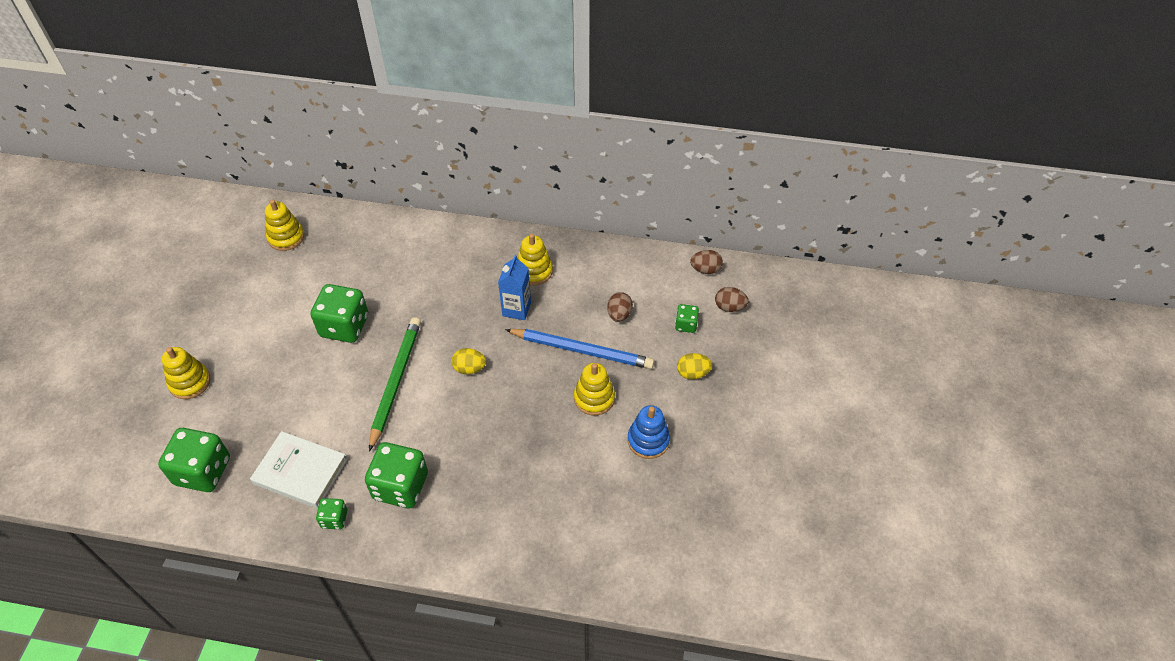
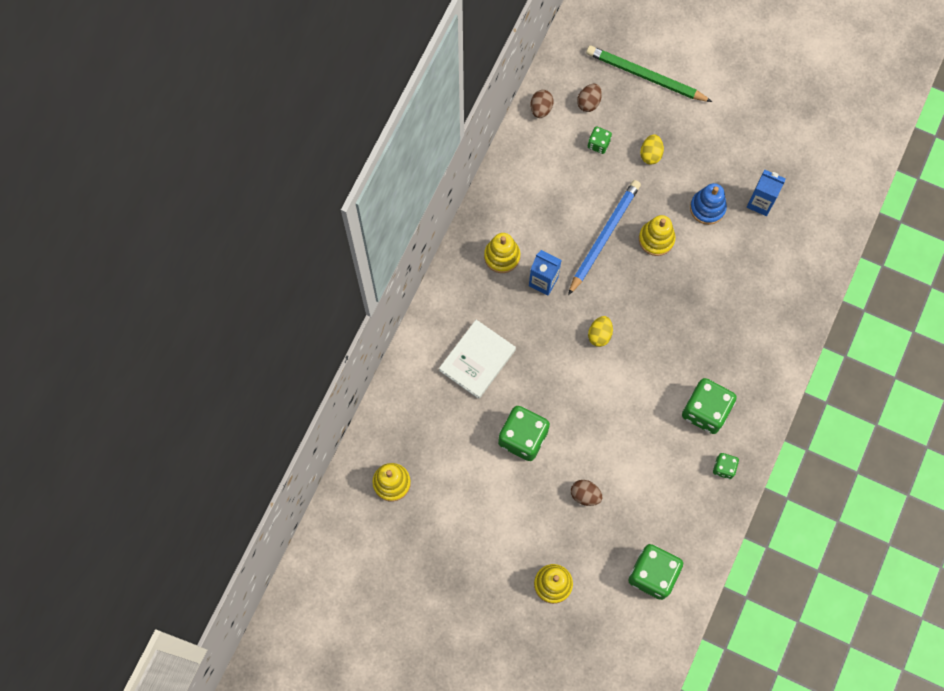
camera: 75 degrees left, 20 degrees up
white book [250,431,347,508] -> white book moved to [439,320,516,399]
green pencil [369,317,421,452] -> green pencil moved to [586,46,712,102]
brown egg [607,292,633,322] -> brown egg moved to [571,480,603,506]
none -> blue carton [747,170,786,216]

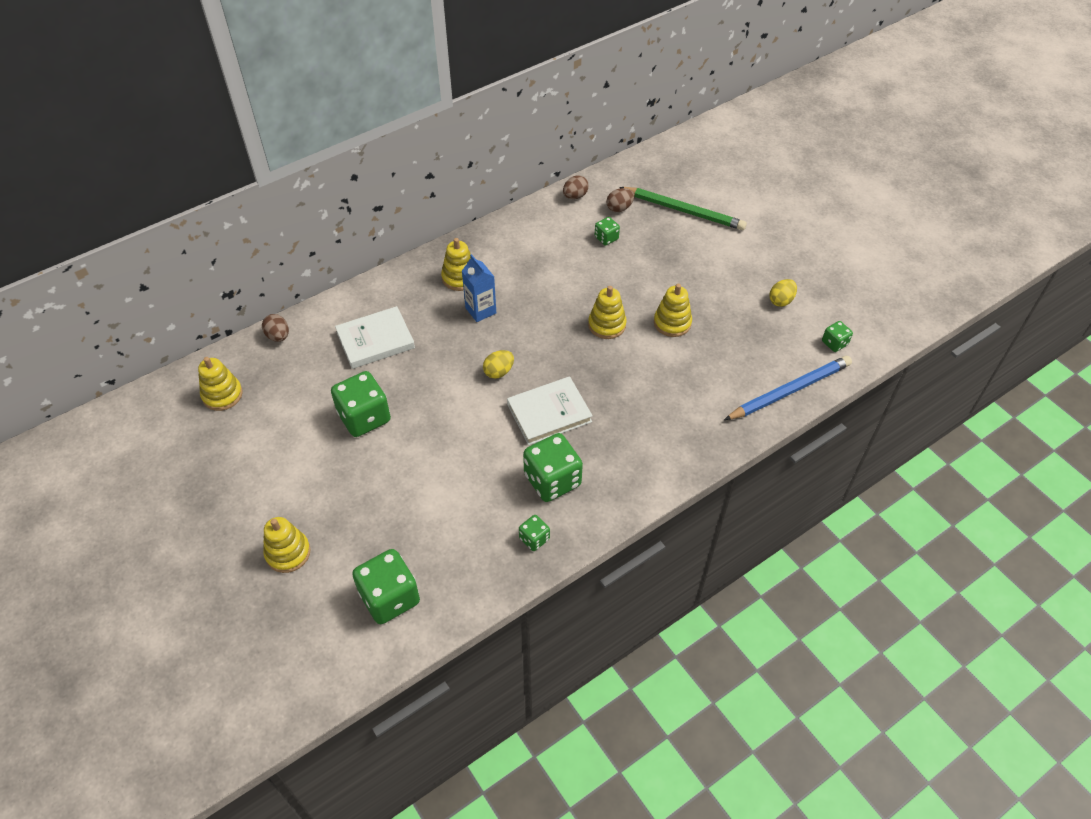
camera: 30 degrees right, 20 degrees down
blue pencil [568,180,641,295] -> blue pencil moved to [724,356,852,420]
brown egg [571,480,603,506] -> brown egg moved to [262,314,289,342]
green pencil [586,46,712,102] -> green pencil turned 150 degrees clockwise [619,187,747,230]
yellow egg [640,134,664,165] -> yellow egg moved to [769,279,797,307]
blue stacking toy [690,183,727,225] -> yellow stacking toy [654,284,692,337]
blue carton [747,170,786,216] -> none
none -> white book [507,376,593,445]
none -> green dice [822,321,853,352]

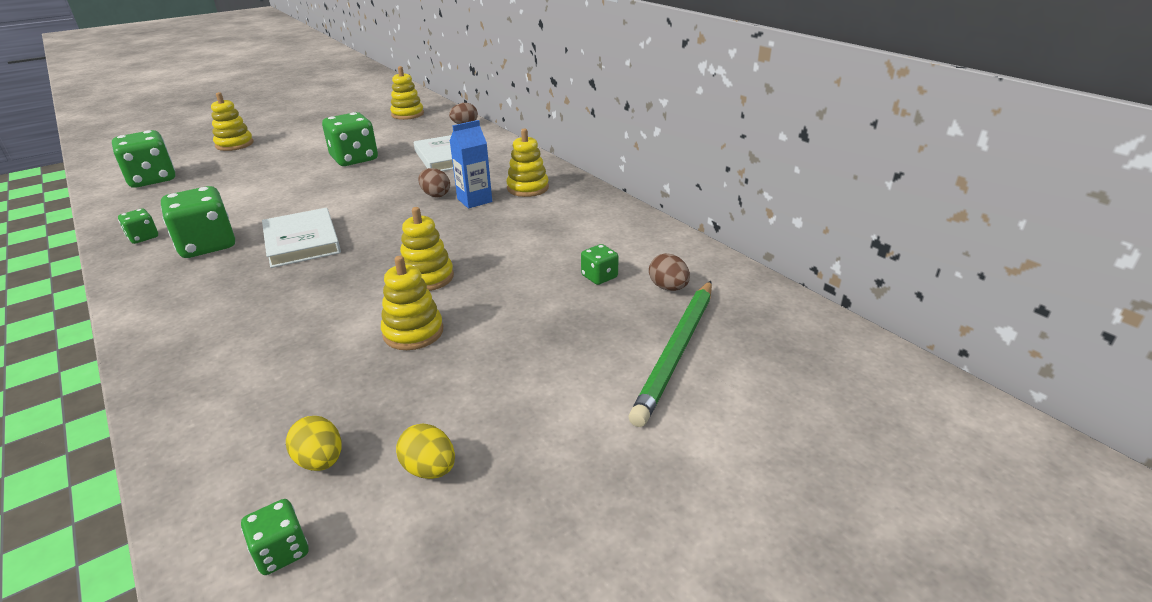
camera: 90 degrees right, 20 degrees down
yellow egg [483,350,514,379] -> yellow egg moved to [286,416,342,471]
brown egg [563,175,589,199] -> brown egg moved to [418,168,450,198]
blue pencil [724,356,852,420] -> none

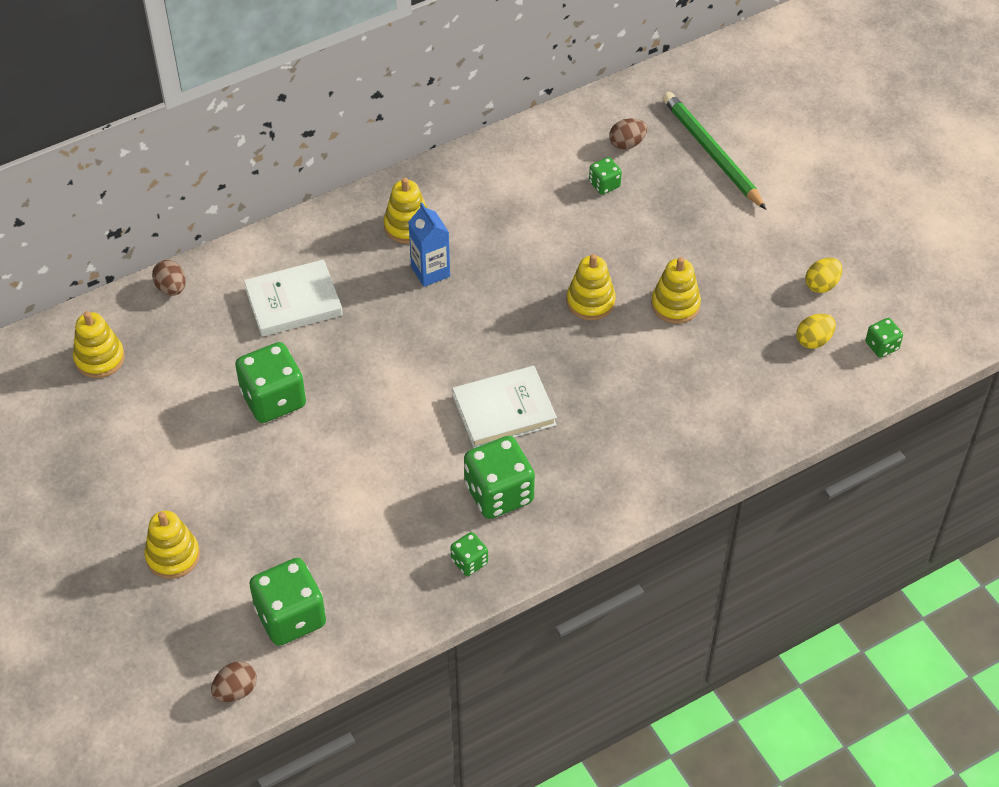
camera: 85 degrees left, 20 degrees up
brown egg [418,168,450,198] -> brown egg moved to [211,661,257,702]
green pencil [629,281,712,427] -> green pencil turned 150 degrees counterclockwise [663,92,767,210]

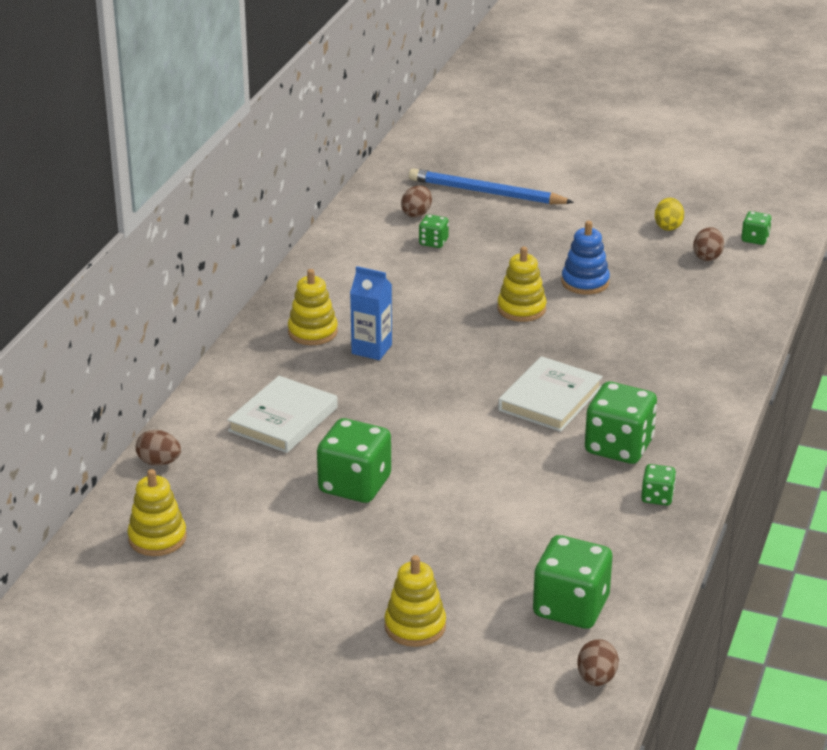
camera: 40 degrees left, 20 degrees down
yellow stacking toy [651,257,701,324] -> blue stacking toy [562,221,610,295]
green pencil [663,92,767,210] -> blue pencil [409,168,574,204]
yellow egg [796,314,836,349] -> brown egg [693,227,724,261]

